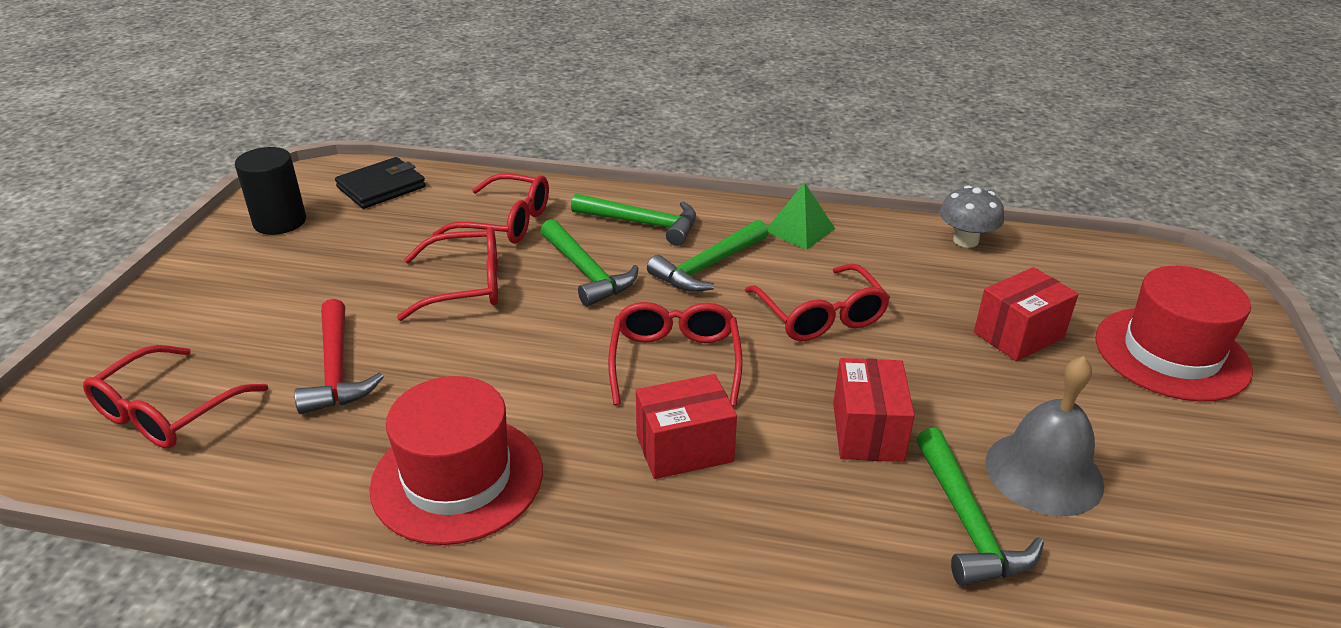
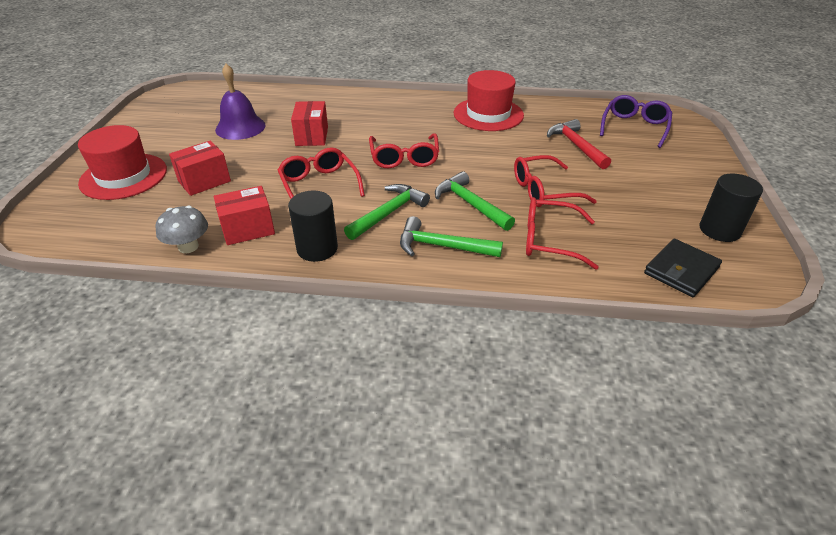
camera: 175 degrees right, 5 degrees up
red glasses [83,345,268,448] -> purple glasses [600,95,672,148]
red box [636,374,737,479] -> red box moved to [214,186,275,245]
green pyramid [767,182,835,250] -> black cylinder [288,191,338,262]
green hammer [916,428,1044,586] -> none
grey bell [986,356,1104,516] -> purple bell [215,64,266,140]

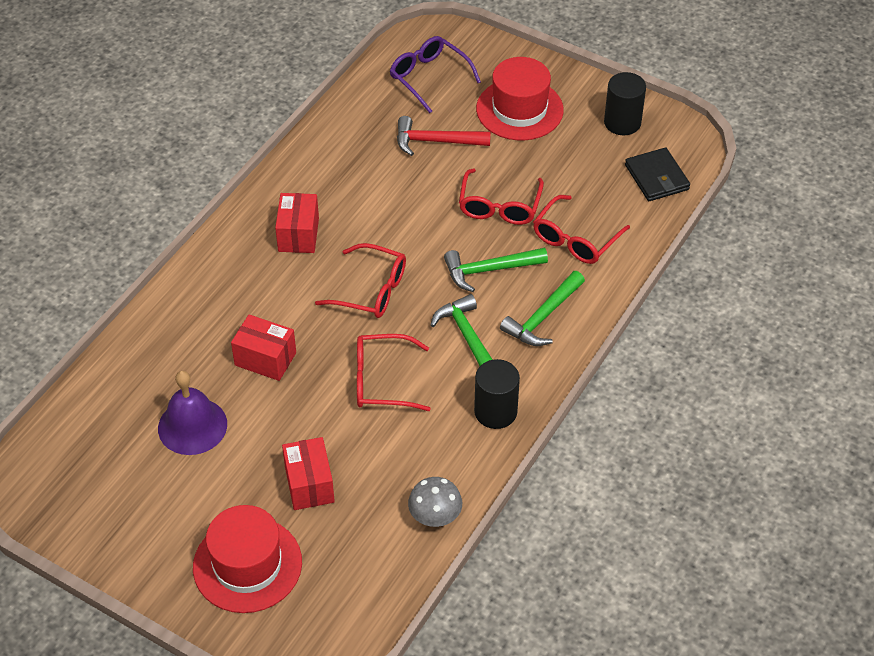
camera: 65 degrees left, 10 degrees up
red box [214,186,275,245] -> red box moved to [275,193,319,253]
red hat [454,70,524,131] -> red hat moved to [476,57,564,140]

